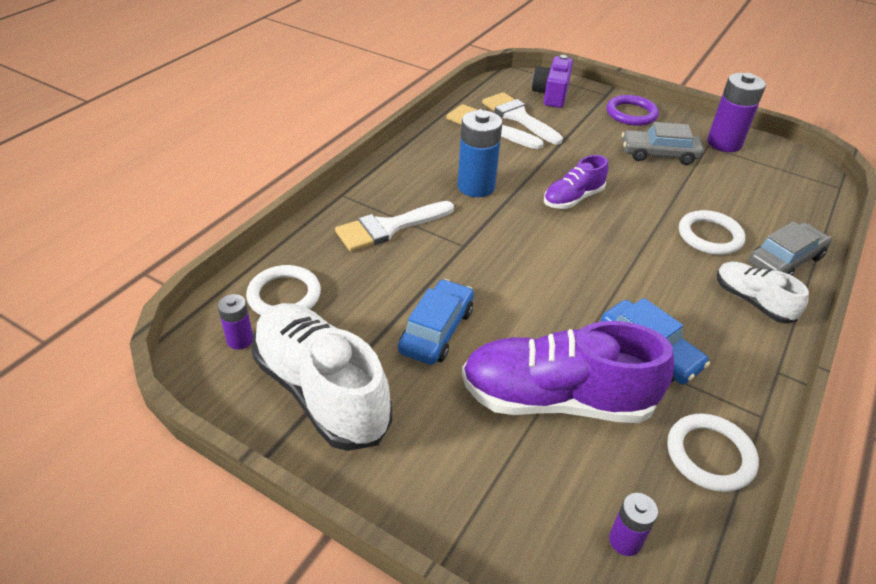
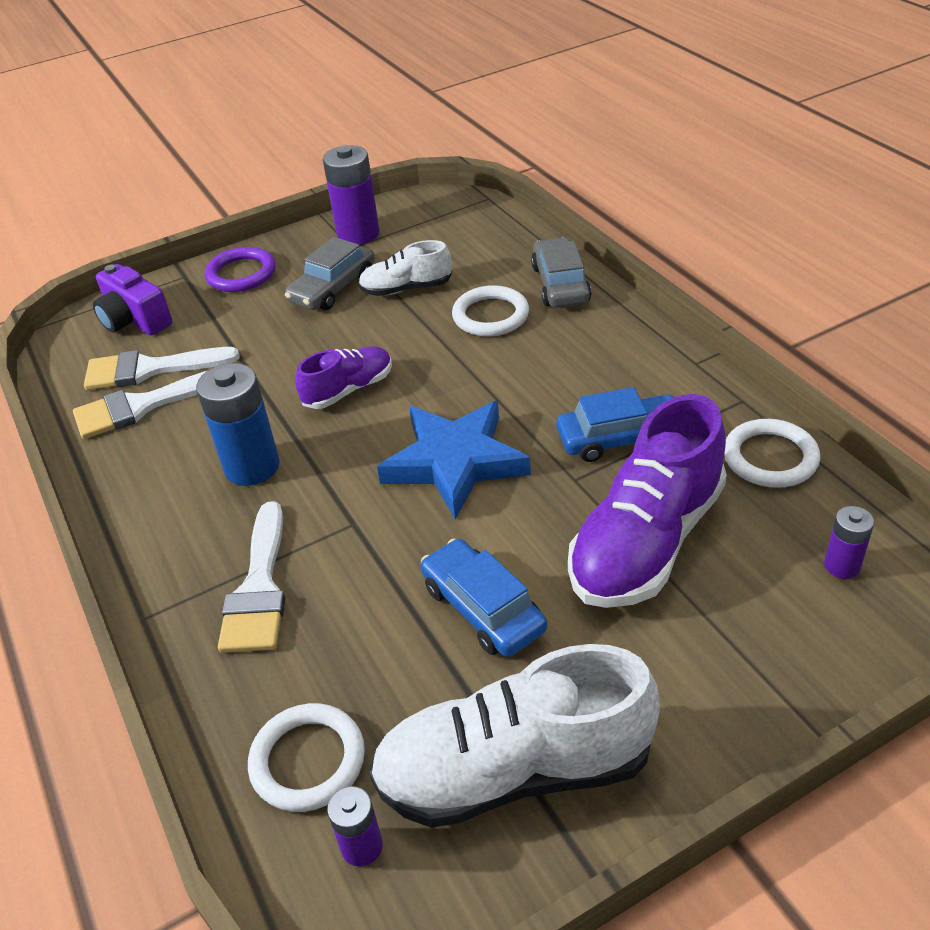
camera: 55 degrees left, 0 degrees up
purple shoe [544,155,608,209] -> purple shoe turned 120 degrees counterclockwise [295,346,392,409]
white shoe [717,262,809,324] -> white shoe moved to [358,240,452,296]
none -> blue star [377,401,531,519]

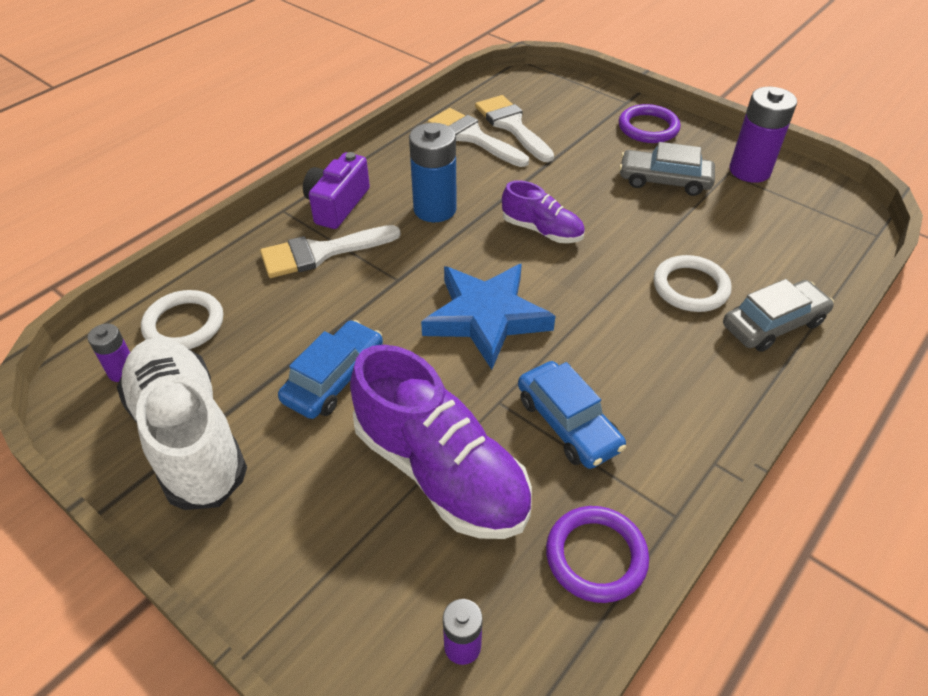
camera: 65 degrees right, 5 degrees up
purple camera [93,264,172,335] -> purple camera moved to [303,152,370,229]
white shoe [358,240,452,296] -> none
purple shoe [568,394,727,608] -> purple shoe turned 150 degrees counterclockwise [350,345,532,539]
white ring [724,419,820,488] -> purple ring [546,506,649,603]

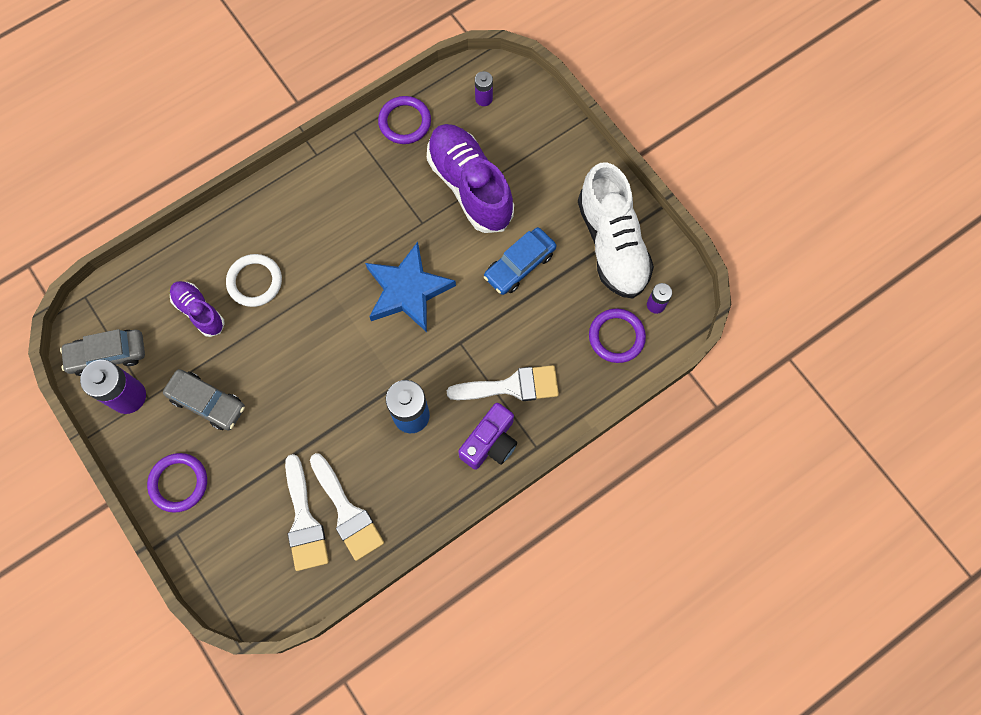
camera: 165 degrees left, 25 degrees up
white ring [141,290,223,349] -> purple ring [589,309,646,363]
purple shoe [502,180,585,243] -> purple shoe moved to [170,281,225,337]
blue car [518,361,626,469] -> none
grey car [723,279,834,352] -> grey car moved to [60,329,145,376]

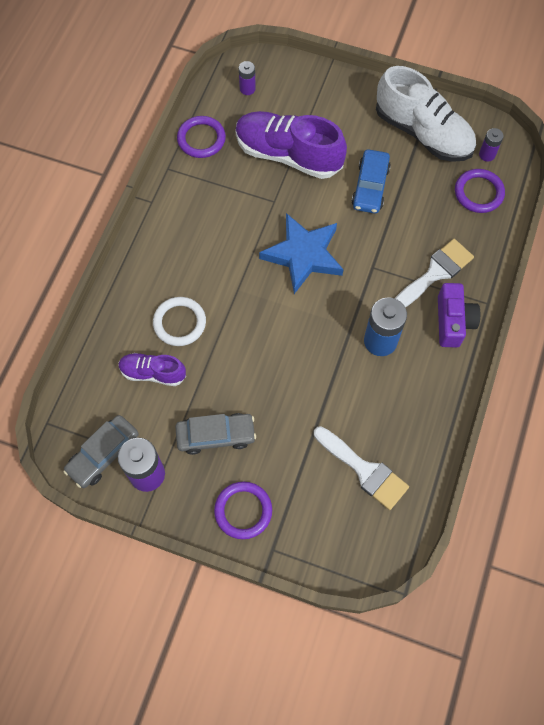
camera: 35 degrees left, 5 degrees down
white brush [310,453,384,561] -> none

